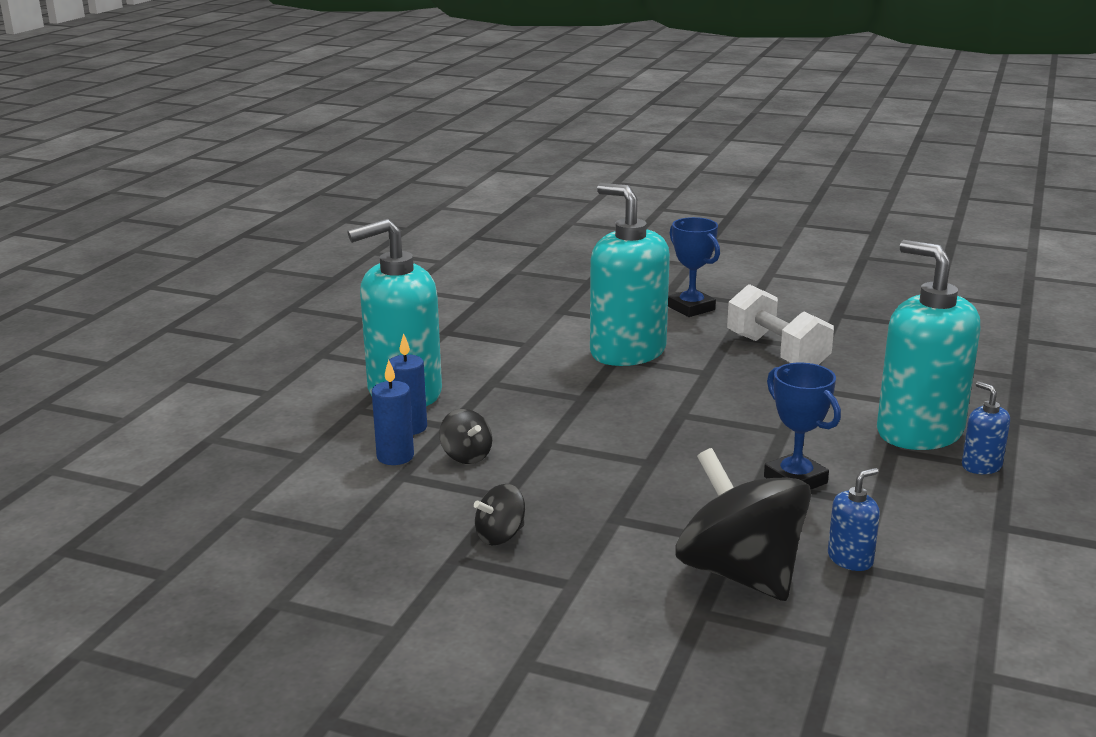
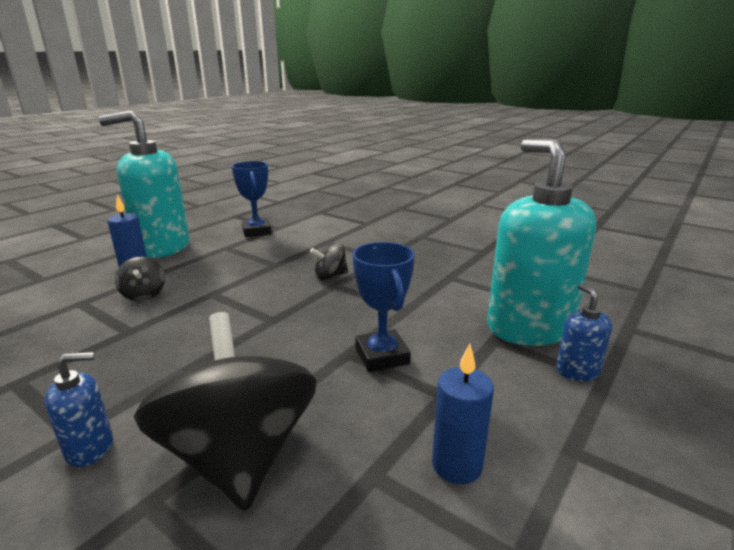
camera: 15 degrees right, 0 degrees up
blue candle [372,360,414,465] -> blue candle moved to [432,344,494,484]
black spinning top [474,484,525,545] -> black spinning top moved to [310,242,348,280]
turquoise soap dispenser [590,183,670,366] -> none
blue trophy [668,217,720,317] -> blue trophy moved to [231,161,272,237]
white dumbbell [727,284,834,365] -> none
blue soap dispenser [828,468,880,571] -> blue soap dispenser moved to [44,352,113,467]

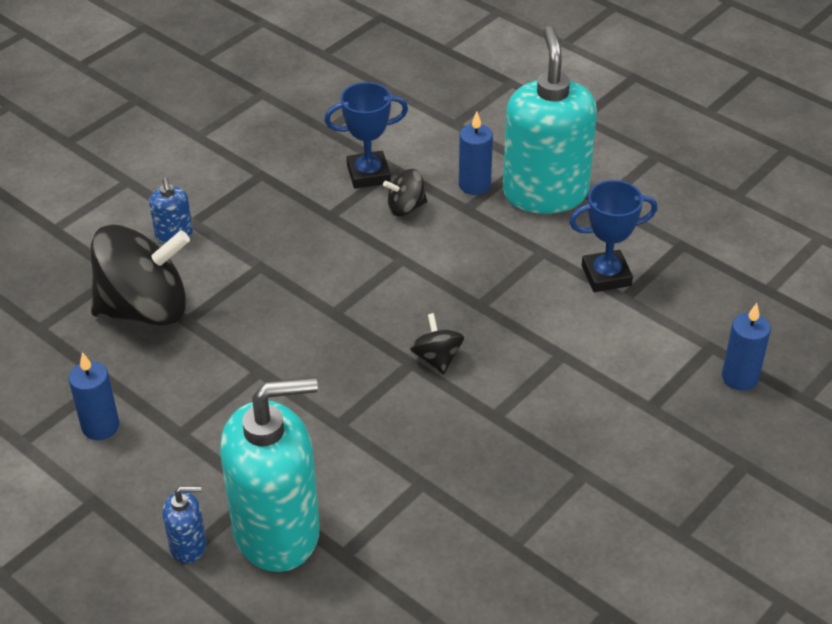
camera: 95 degrees right, 20 degrees up
blue trophy [352,242,415,372] -> blue trophy moved to [324,82,408,189]
none -> blue candle [722,303,771,391]

